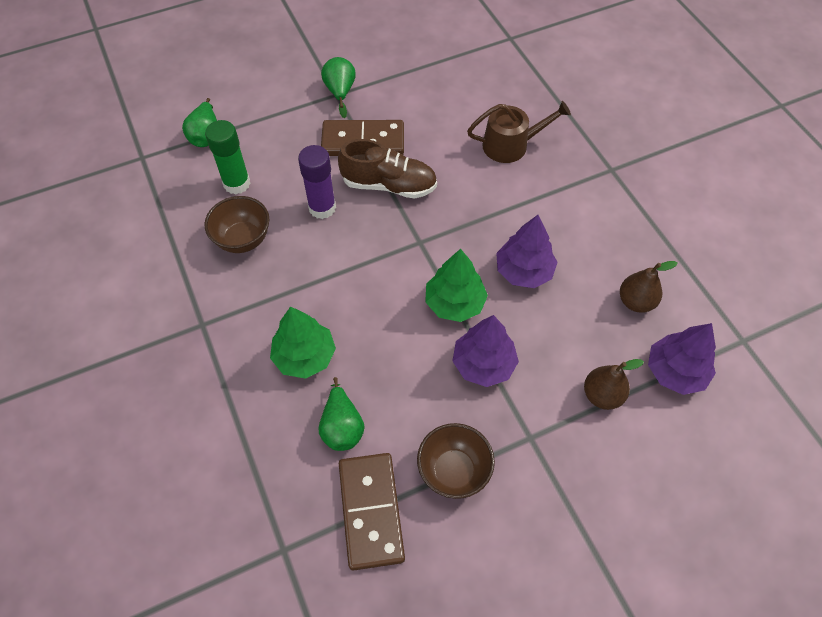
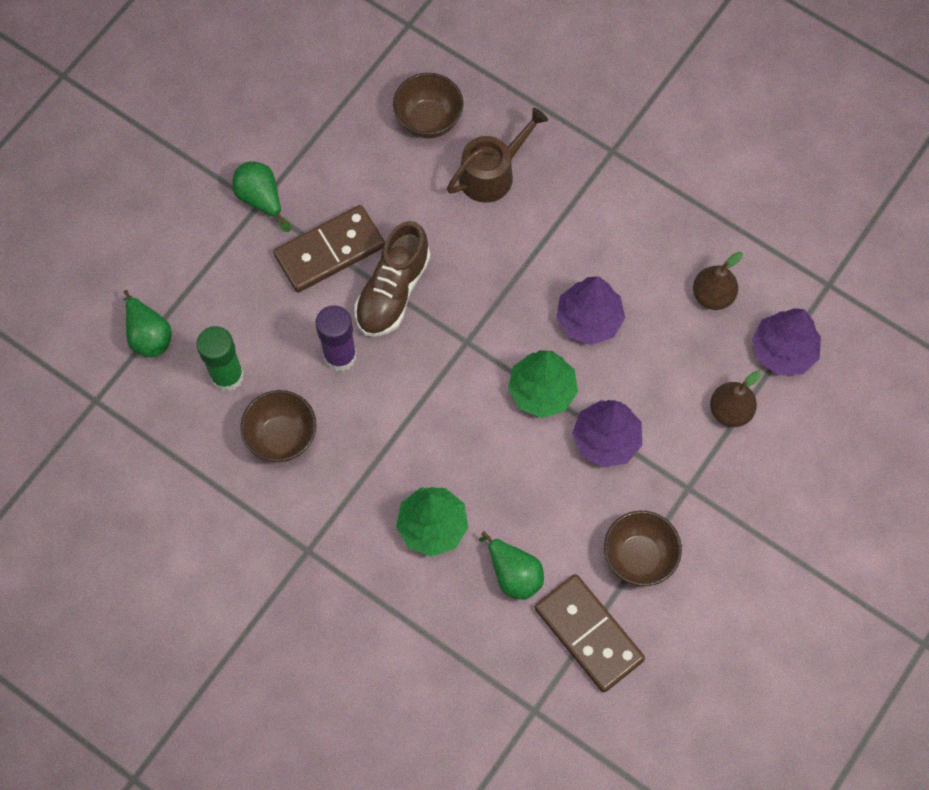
camera: 30 degrees left, 10 degrees up
brown shoe [338,139,437,199] -> brown shoe turned 135 degrees clockwise [354,221,431,337]
none -> brown bowl [393,73,464,139]

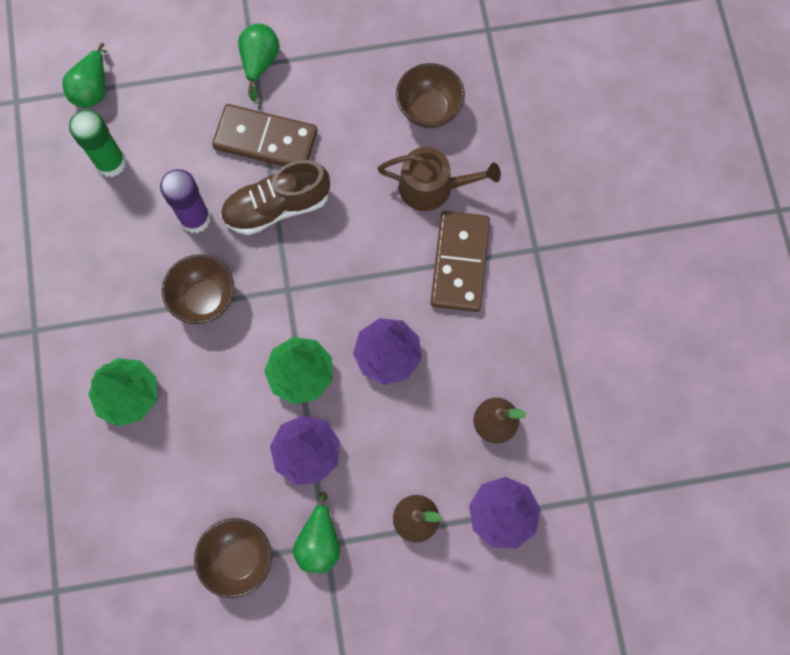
camera: 45 degrees right, 5 degrees up
brown bowl [240,390,317,462] -> brown bowl moved to [162,254,234,324]
green pear [479,531,544,600] -> green pear moved to [293,492,340,573]
brown domino [534,574,645,692] -> brown domino moved to [430,211,490,312]

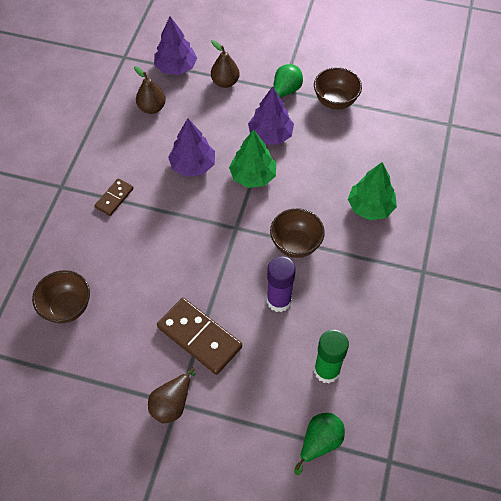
camera: 155 degrees left, 15 degrees down
brown shoe [220,160,330,235] -> none
green pear [238,23,280,102] -> brown pear [148,367,195,423]
brown watering can [377,147,501,211] -> none
brown domino [430,211,490,312] -> brown domino [95,178,134,216], size x0.54

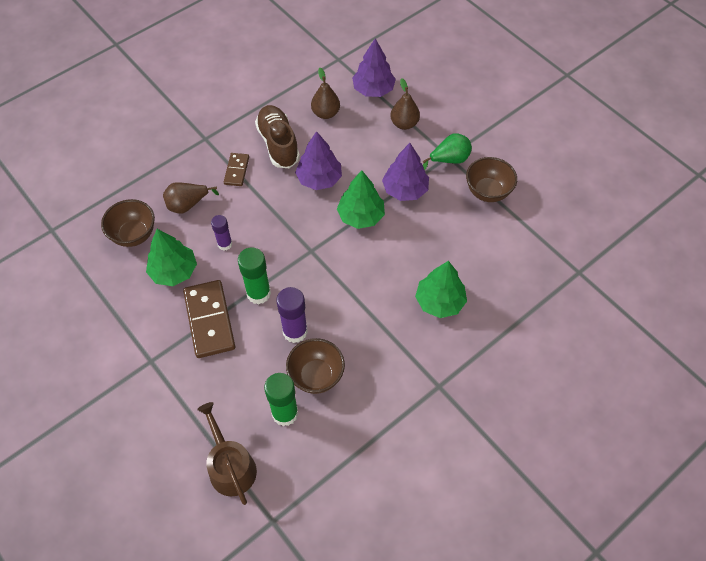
camera: 35 degrees right, 0 degrees up
brown domino [95,178,134,216] -> brown domino turned 60 degrees counterclockwise [224,153,249,186]
brown pear [148,367,195,423] -> brown pear moved to [163,182,219,214]
brown bowl [270,208,325,258] -> brown bowl moved to [286,338,345,394]
green pear [295,413,345,475] -> brown watering can [197,402,257,505]
none -> green tree [146,229,197,286]
none -> purple glue stick [211,215,232,251]
none -> green glue stick [238,247,271,304]
none -> brown shoe [255,105,300,168]

